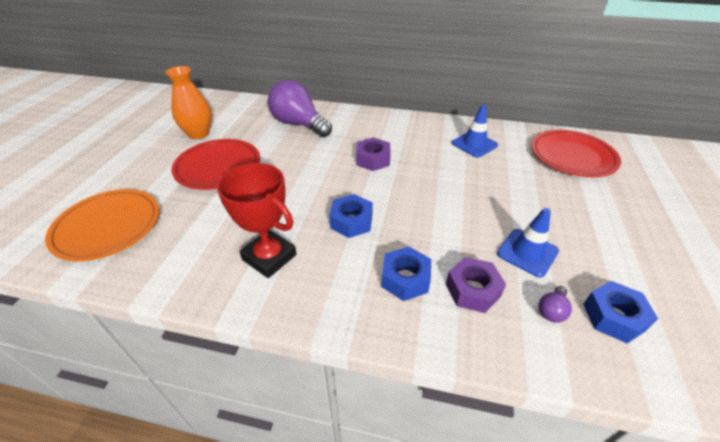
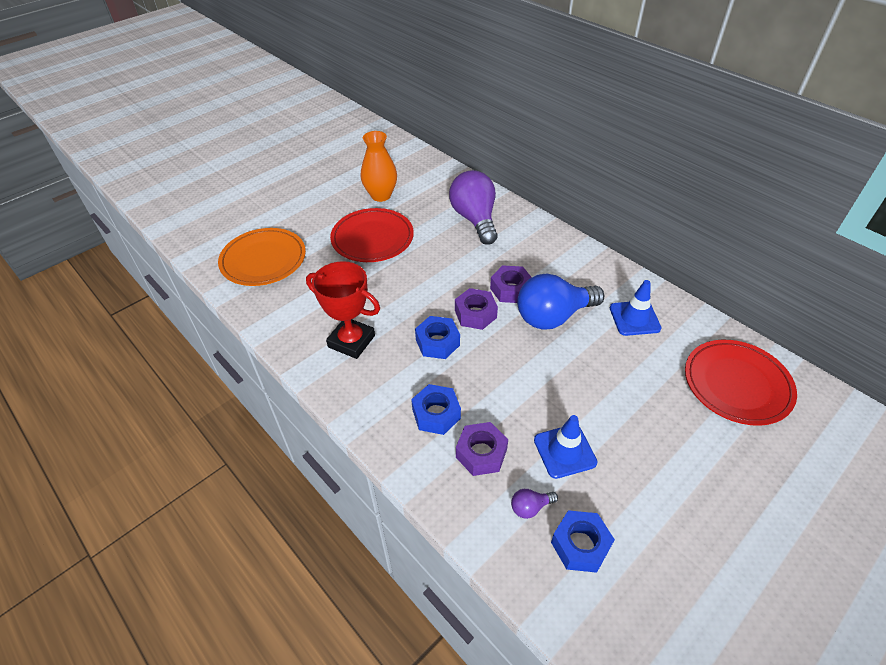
camera: 35 degrees right, 5 degrees up
red trophy [217,163,296,278] -> red trophy turned 45 degrees counterclockwise [306,261,380,359]
none -> purple nut [455,288,498,330]
none -> blue light bulb [517,273,604,330]

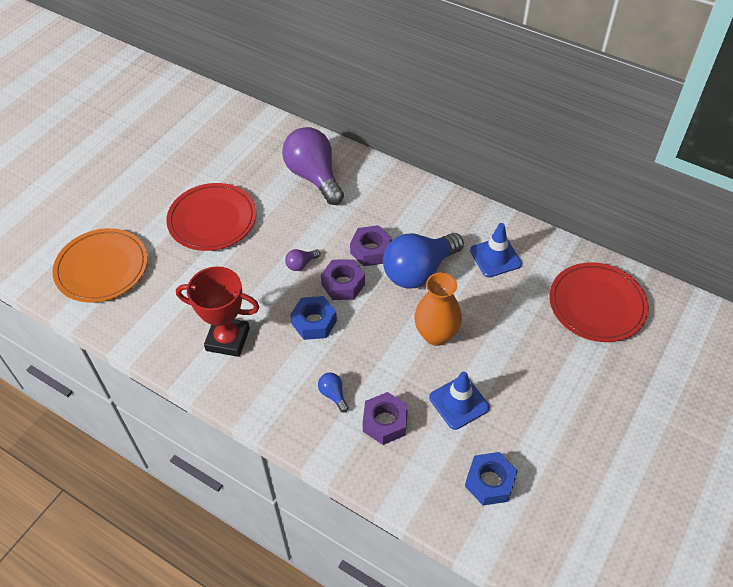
camera: 15 degrees left, 5 degrees up
orange vase [361,131,397,202] -> orange vase moved to [414,272,462,346]
blue nut [411,384,461,435] -> blue light bulb [318,372,349,412]
purple light bulb [511,489,558,519] -> purple light bulb moved to [285,249,320,271]

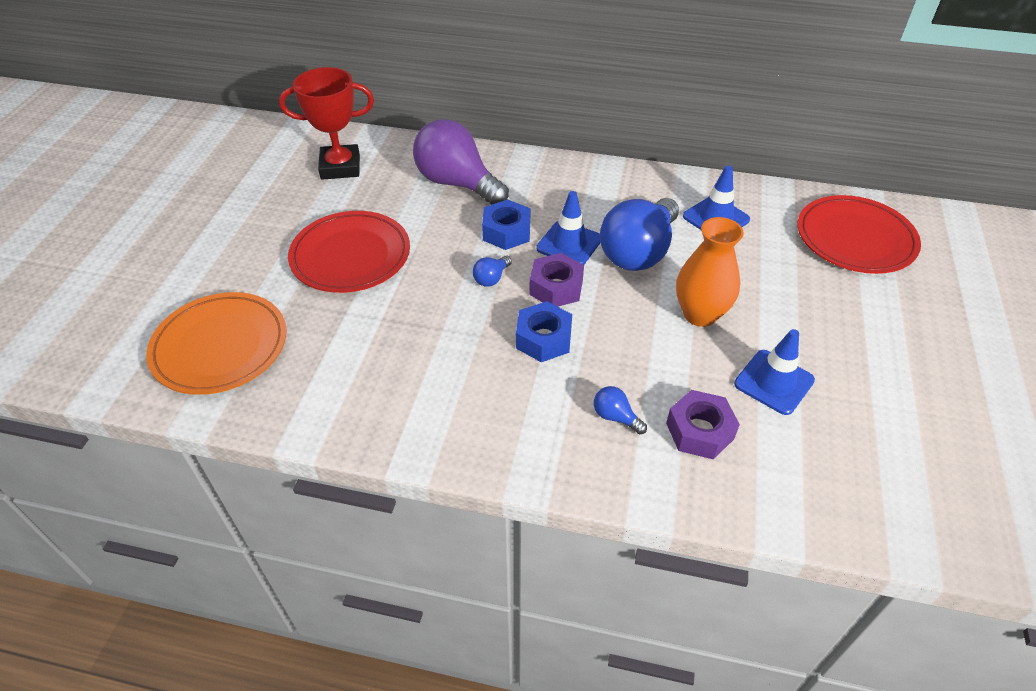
camera: 20 degrees left, 5 degrees down
red trophy [176,266,259,357] -> red trophy moved to [279,67,374,180]
purple light bulb [285,249,320,271] -> blue light bulb [473,256,512,287]
purple nut [350,225,392,266] -> blue traffic cone [536,191,600,265]
blue nut [465,452,518,505] -> blue nut moved to [482,200,531,250]

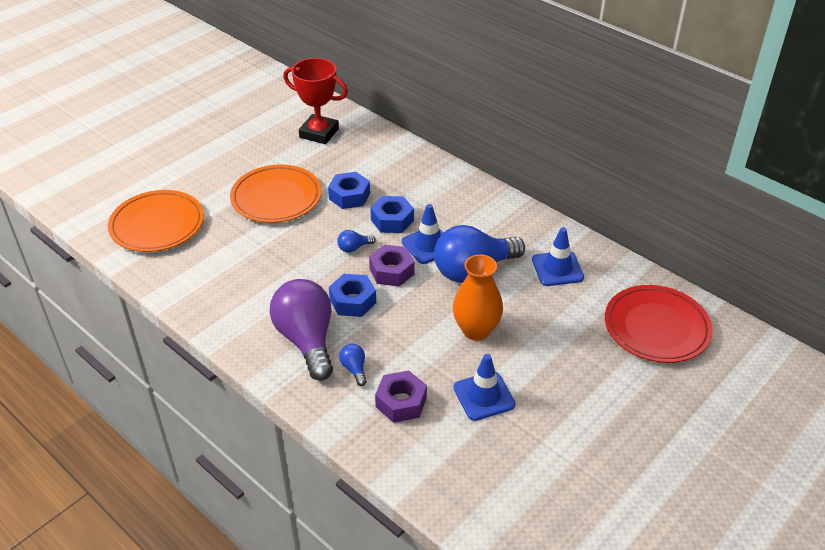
camera: 30 degrees right, 5 degrees down
red plate [288,211,410,293] -> orange plate [230,164,322,223]
purple light bulb [413,119,509,205] -> purple light bulb moved to [270,279,333,381]
none -> blue nut [328,172,370,209]

